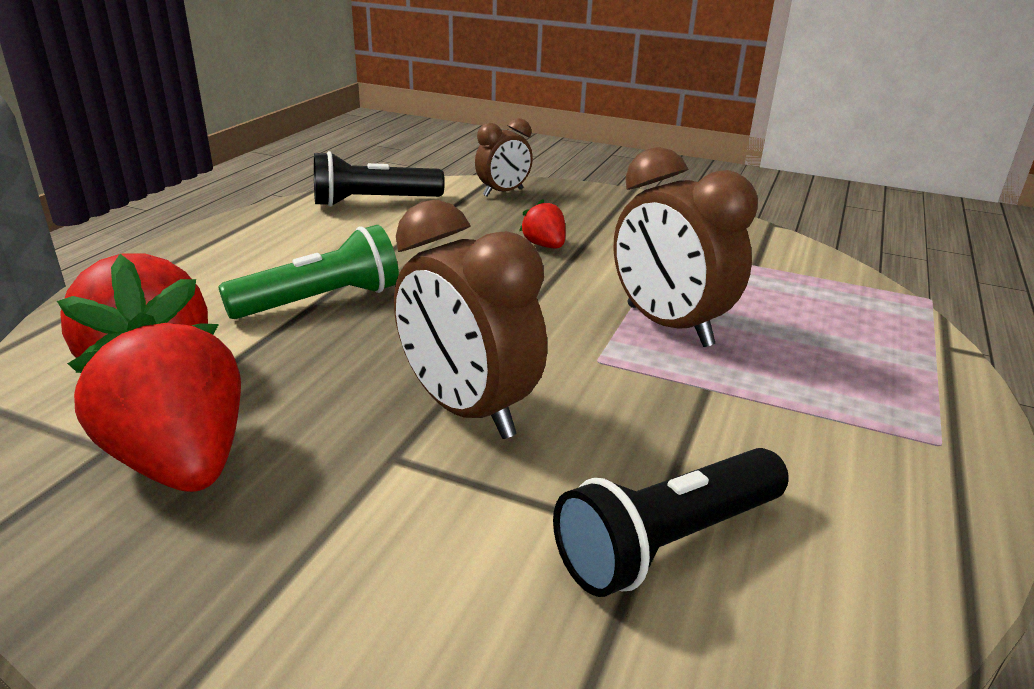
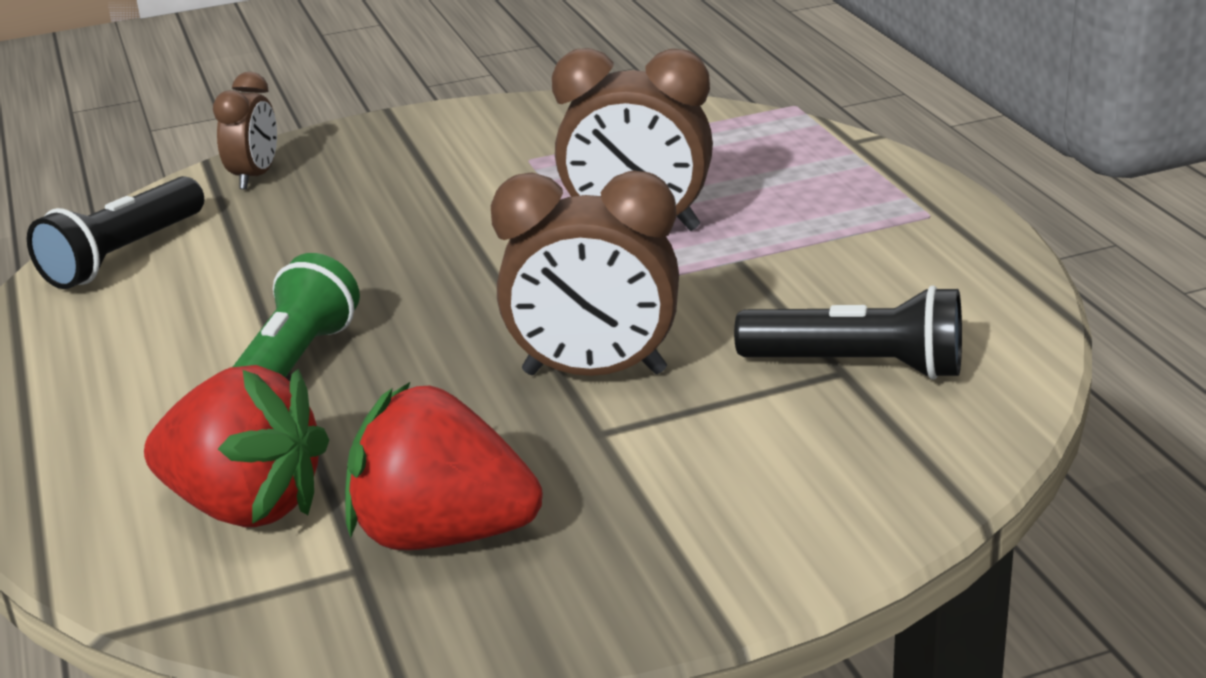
camera: 40 degrees left, 0 degrees up
red strawberry [519,199,566,248] -> none
black flashlight [553,448,789,597] -> black flashlight turned 90 degrees counterclockwise [734,285,962,380]

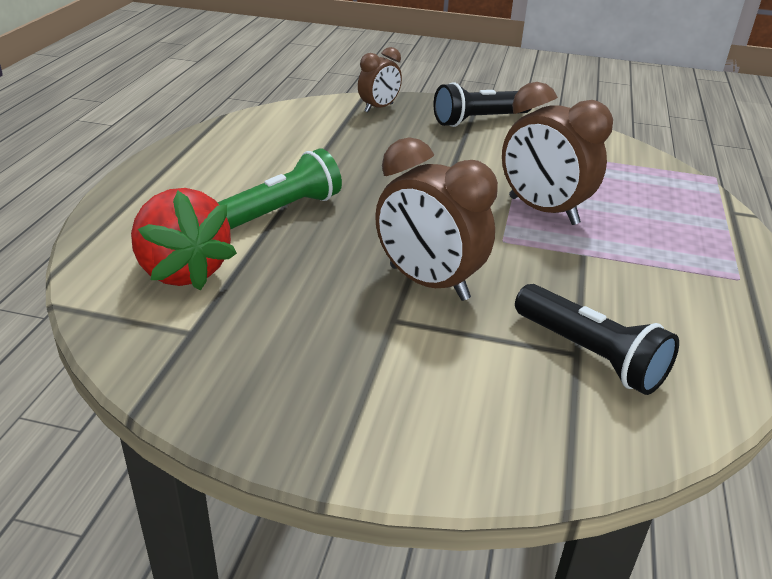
camera: 30 degrees right, 5 degrees up
black flashlight [27,176,204,289] -> black flashlight moved to [434,82,531,127]
red strawberry [345,382,543,550] -> none

